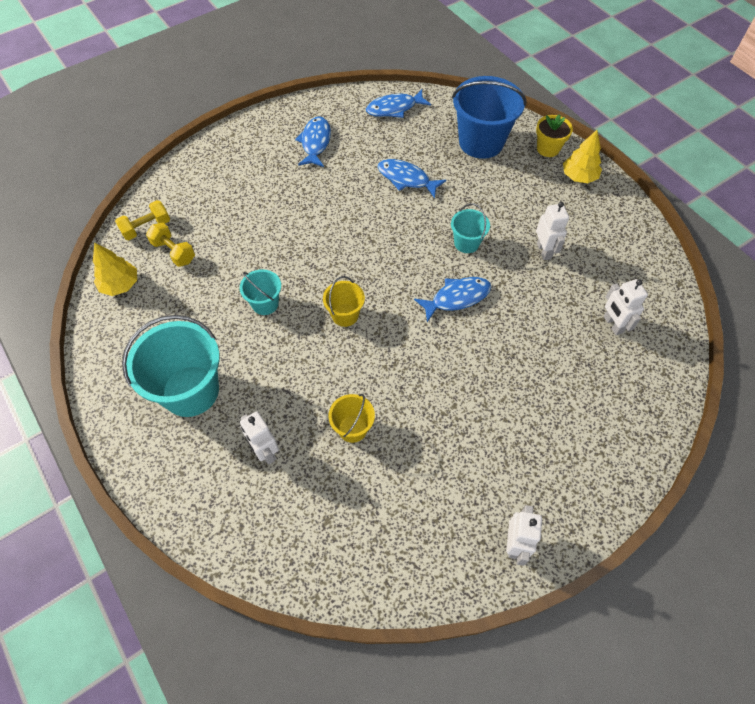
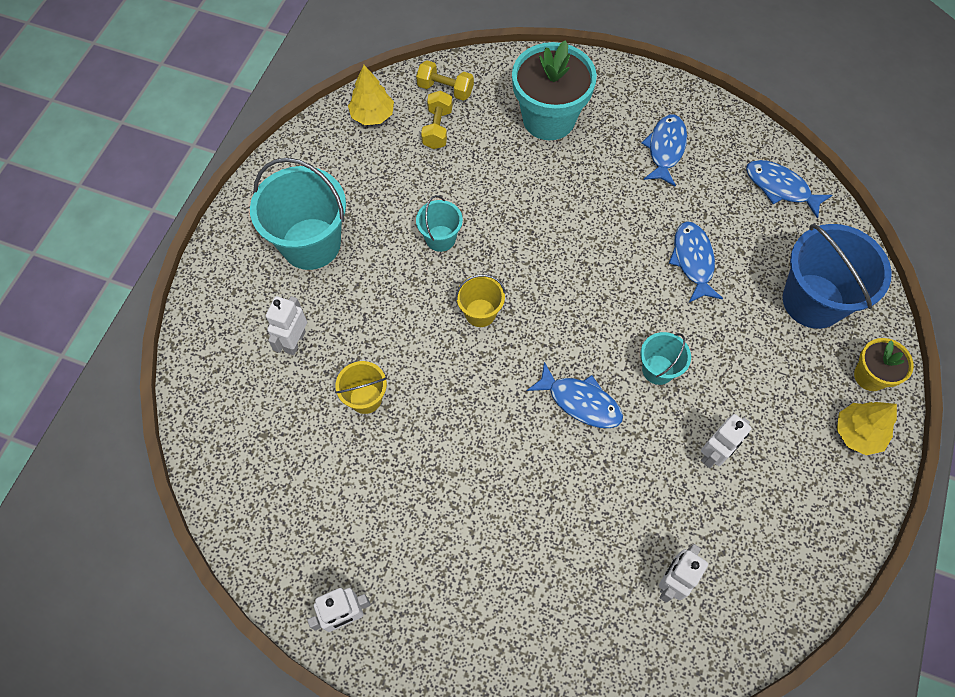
camera: 55 degrees right, 5 degrees up
blue fish [295,116,331,167] -> blue fish turned 45 degrees counterclockwise [641,114,687,187]
none -> turquoise flower pot [512,40,597,140]

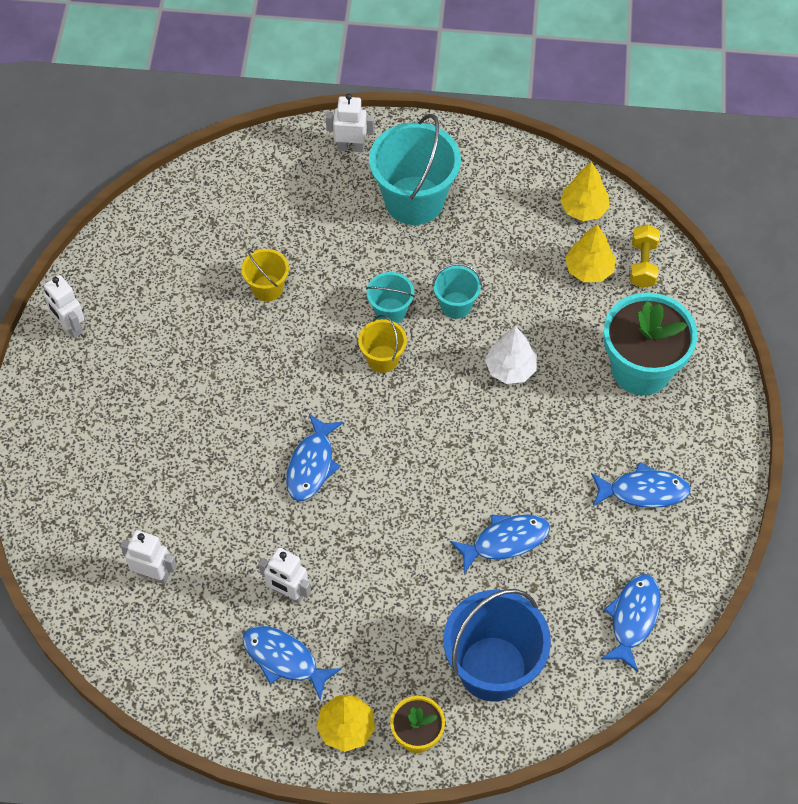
camera: 75 degrees right, 5 degrees down
white robot [266,296,307,355] -> white robot moved to [326,94,374,152]
yellow dumbbell [421,90,452,149] -> yellow tree [565,224,616,282]
turquoise bucket [640,332,691,385] -> turquoise bucket moved to [366,272,415,324]
none -> blue fish [242,626,342,701]
none -> white tree [485,326,537,384]

